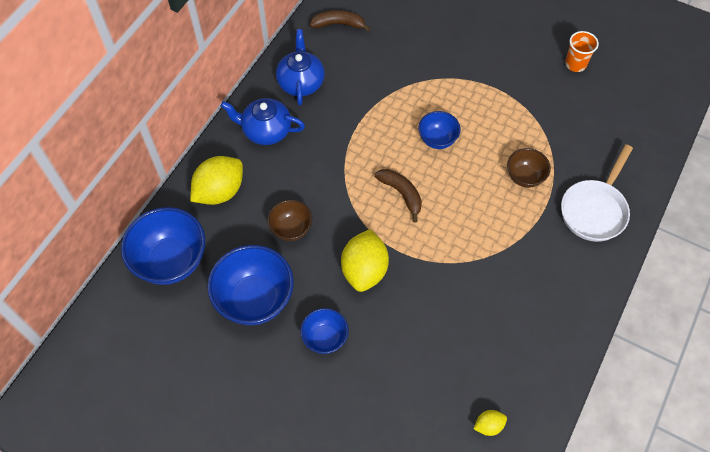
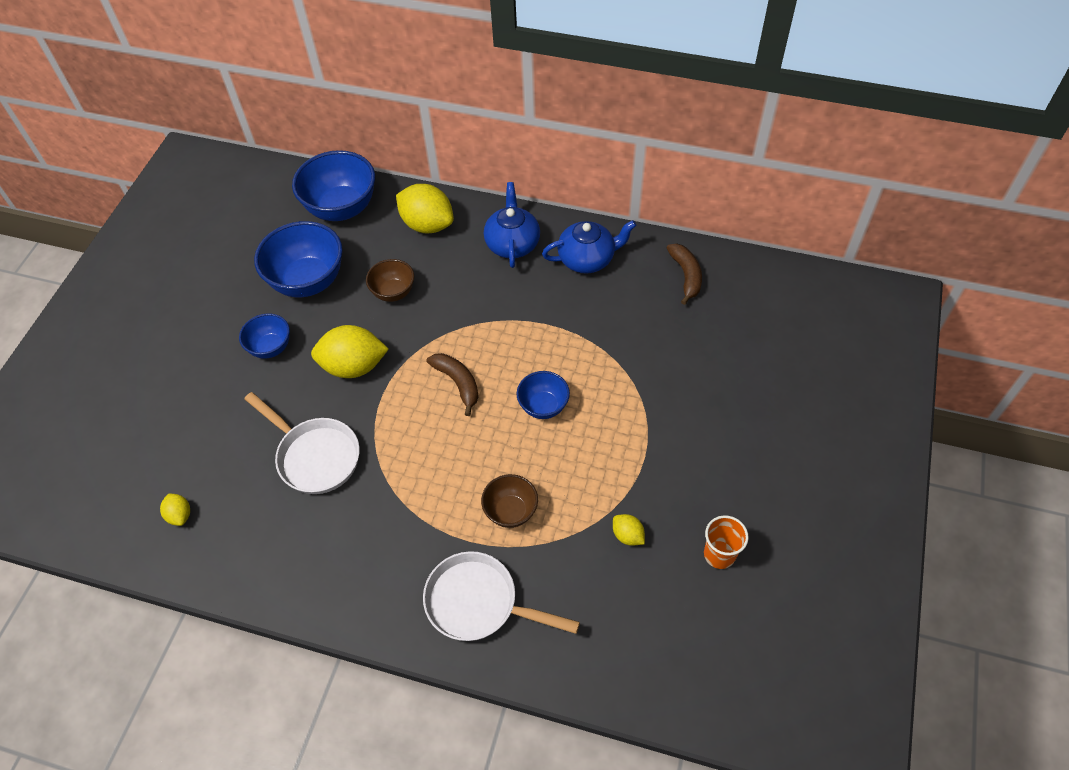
camera: 80 degrees right, 5 degrees down
brown banana [374,169,422,222] -> brown banana turned 75 degrees counterclockwise [427,353,479,416]
none -> white pan [244,392,360,494]
none -> yellow lemon [613,514,645,546]

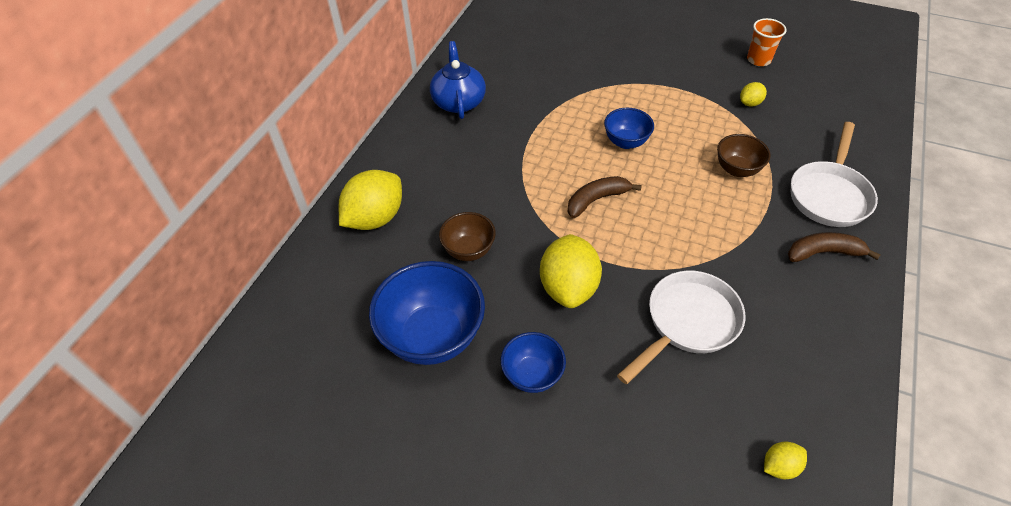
camera: 85 degrees left, 5 degrees down
blue bowl [292,150,375,221] -> none
blue teapot [484,182,540,268] -> none
brown banana [667,243,702,305] -> brown banana moved to [788,232,881,262]

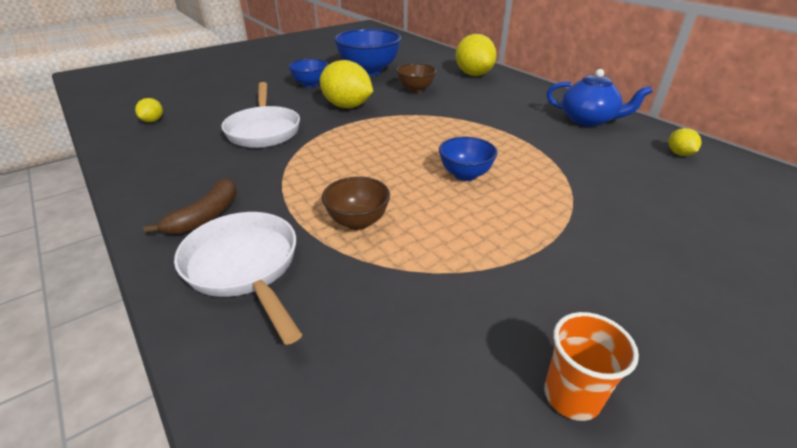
camera: 120 degrees right, 15 degrees down
brown banana [568,176,642,218] -> none
yellow lemon [740,82,767,107] -> yellow lemon moved to [668,128,701,156]

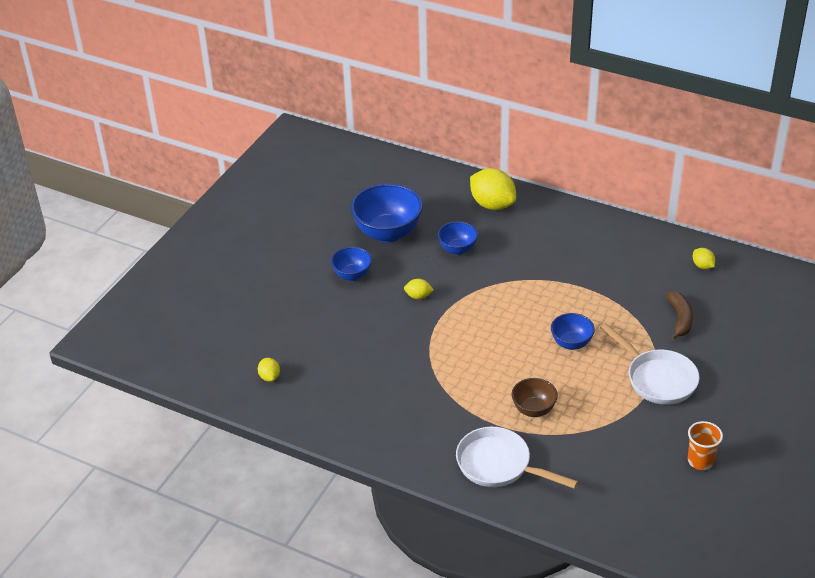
camera: 25 degrees left, 5 degrees up
brown banana [143,178,237,234] -> brown banana moved to [666,291,693,340]
white pan [222,82,300,148] -> white pan moved to [600,323,700,405]
yellow lemon [320,60,373,108] -> yellow lemon [404,279,434,299], size x0.48
brown bowl [396,63,437,93] -> blue bowl [438,221,478,255]
blue teapot [547,69,653,127] -> none

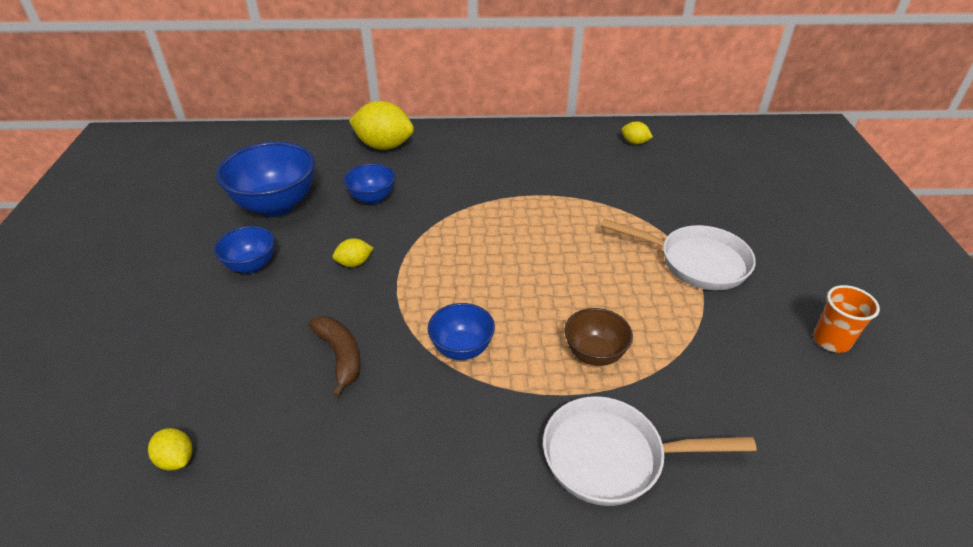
camera: 30 degrees left, 0 degrees up
blue bowl [551,313,595,350] -> blue bowl moved to [428,303,495,360]
brown banana [666,291,693,340] -> brown banana moved to [308,316,360,397]

